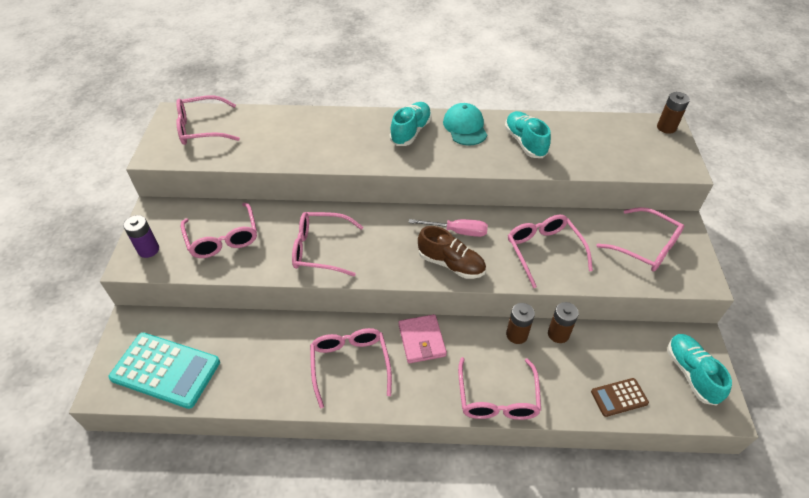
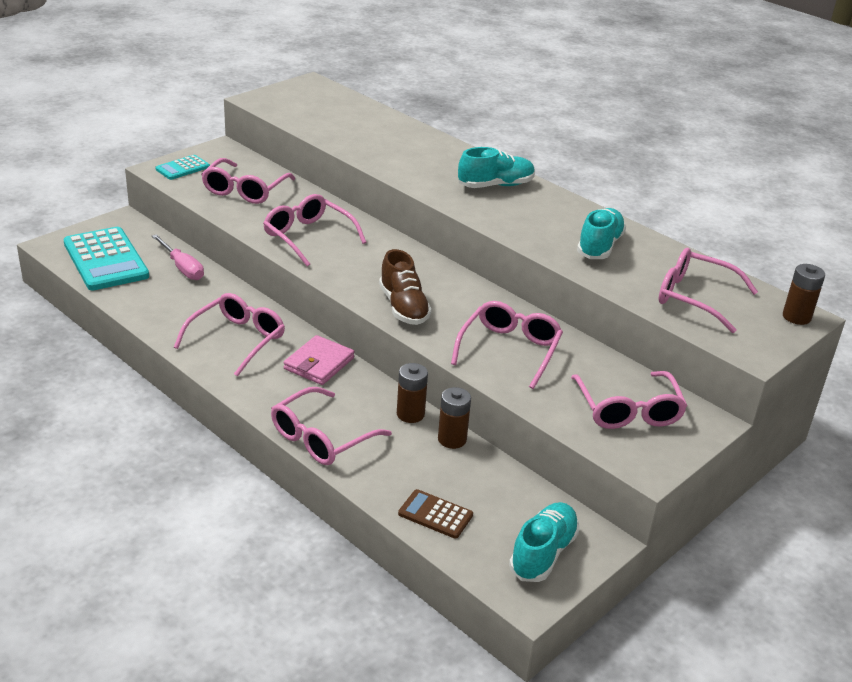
camera: 40 degrees right, 15 degrees down
purple battery [123,215,159,258] -> turquoise calculator [155,155,210,180]
pink glasses [176,96,240,145] -> pink glasses moved to [659,248,758,333]
pink screwdriver [409,219,488,237] -> pink screwdriver moved to [152,234,204,280]
turquoise cap [443,103,487,145] -> none

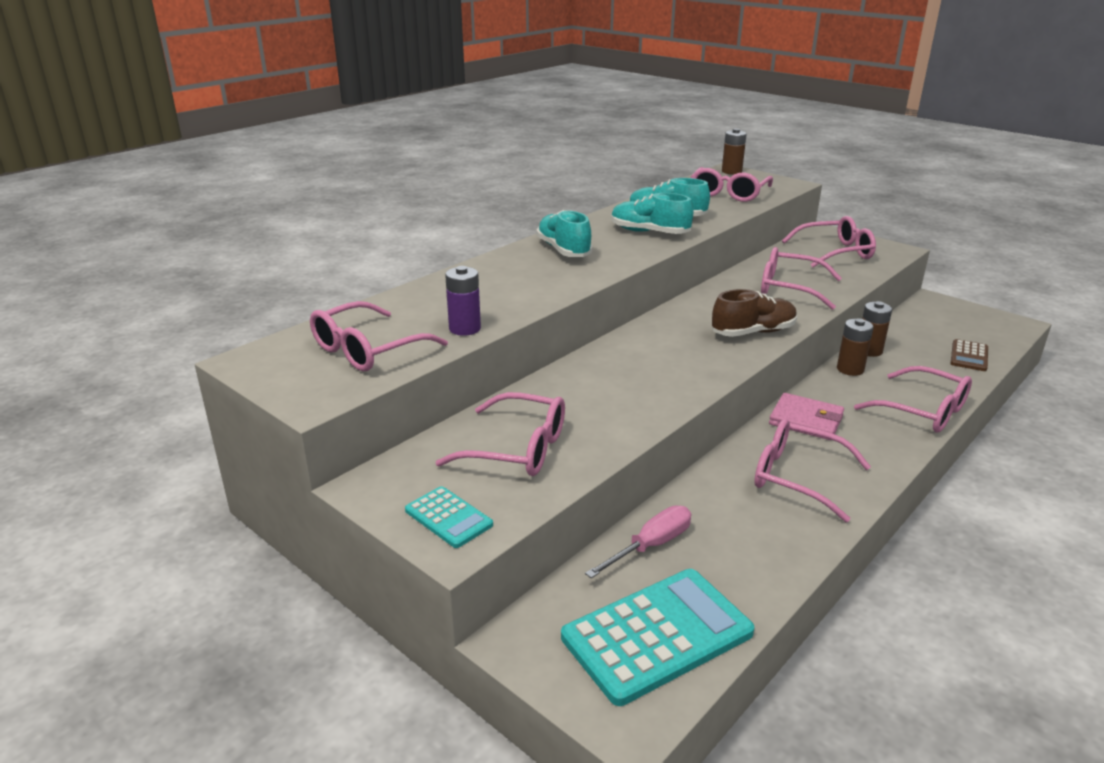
camera: 90 degrees left, 5 degrees down
pink glasses [263,194,367,266] -> pink glasses moved to [310,301,448,371]
turquoise shoe [509,502,580,582] -> turquoise shoe moved to [611,193,694,234]
none -> purple battery [445,266,481,336]

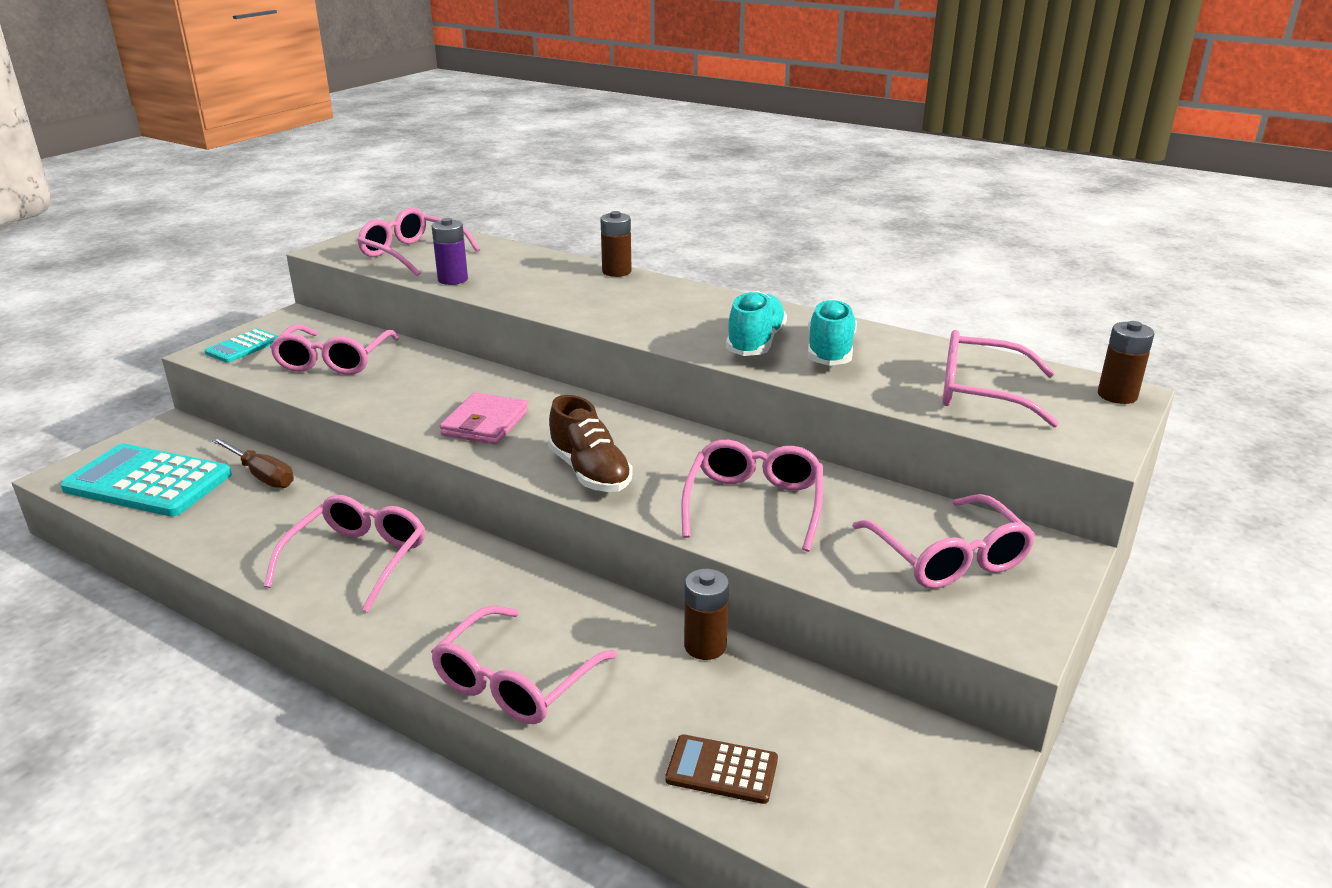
camera: 80 degrees right, 0 degrees up
turquoise shoe [536,210,593,257] -> none
turquoise calculator [561,569,755,706] -> turquoise calculator turned 150 degrees clockwise [60,444,232,516]
pink screwdriver [585,506,691,578] -> brown screwdriver [211,437,294,488]
pink wallet [769,393,844,440] -> pink wallet moved to [440,392,528,445]
brown battery [837,318,874,376] -> brown battery moved to [600,211,632,277]

